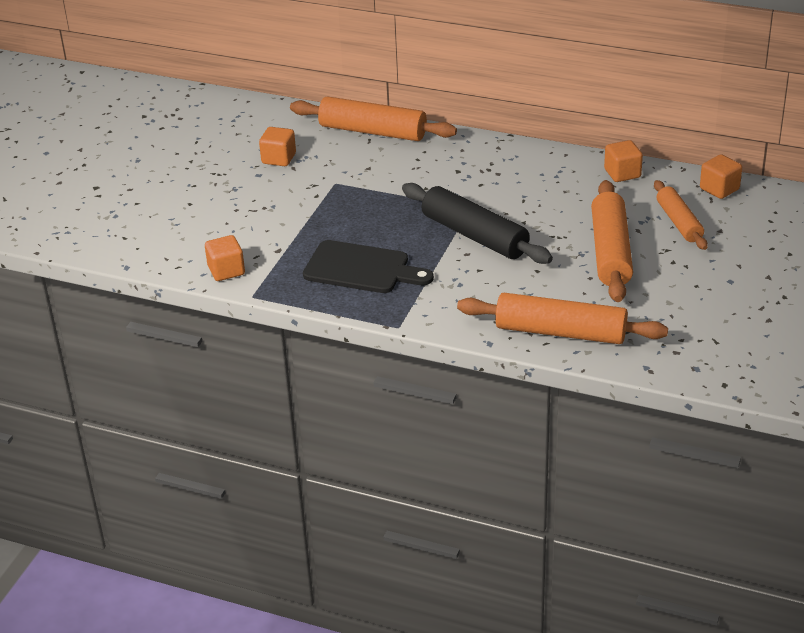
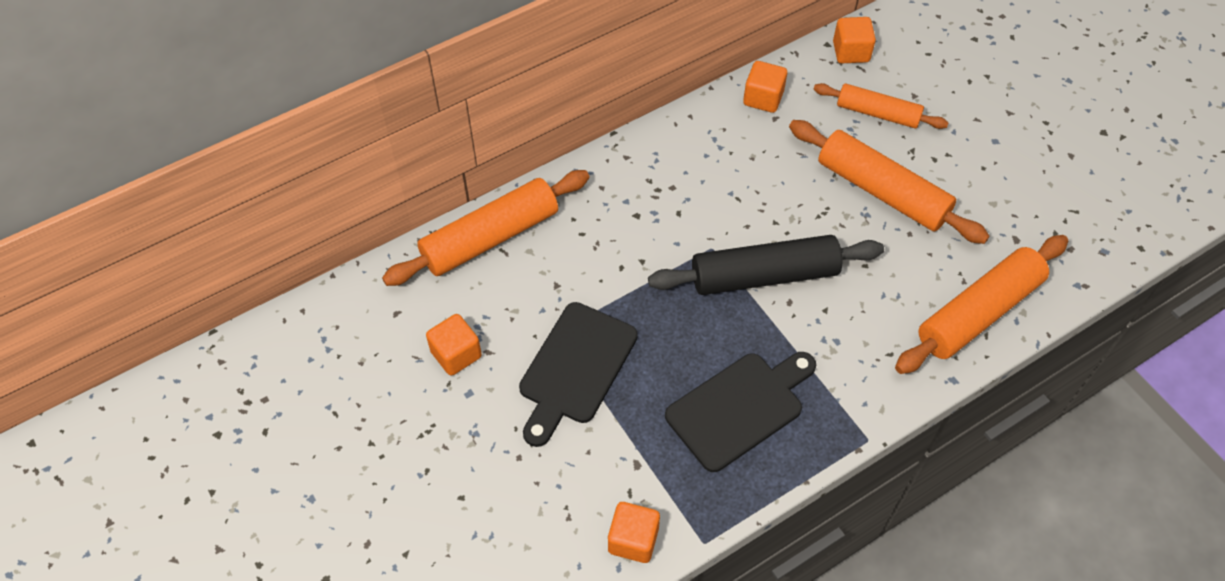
camera: 55 degrees left, 20 degrees up
none -> black cutting board [519,302,638,447]

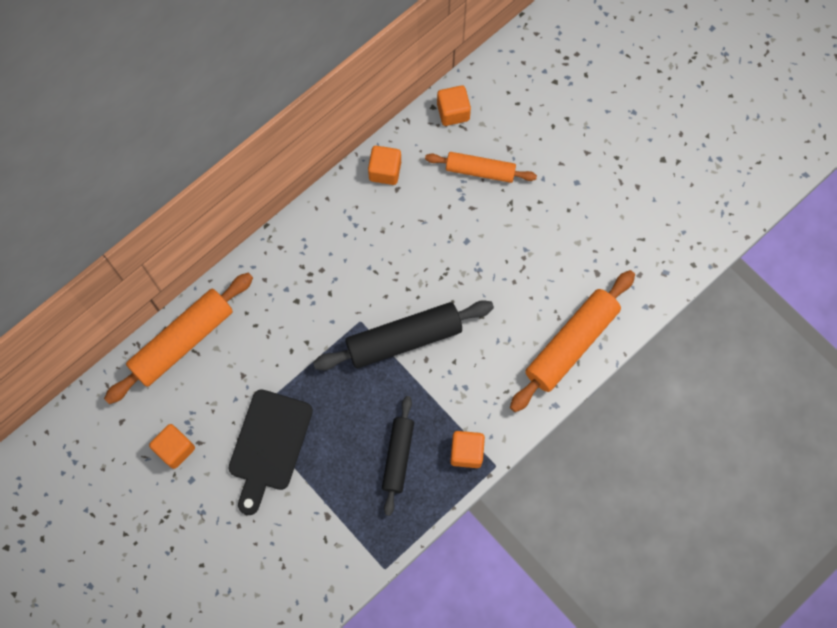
camera: 10 degrees left, 15 degrees up
orange cube [608,502,660,563] -> orange cube moved to [450,431,485,468]
black cutting board [665,352,816,472] -> black rolling pin [382,396,414,516]
orange rolling pin [789,120,990,244] -> none

